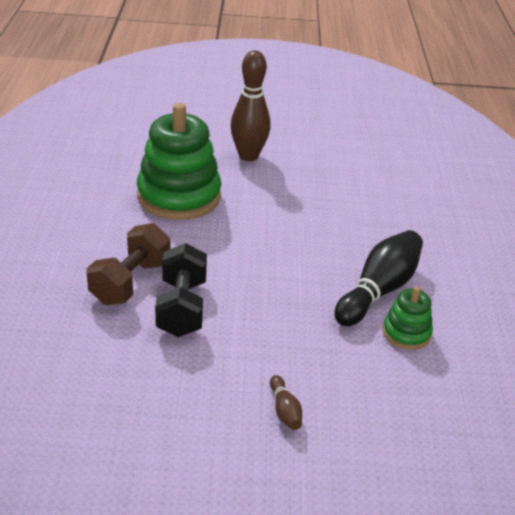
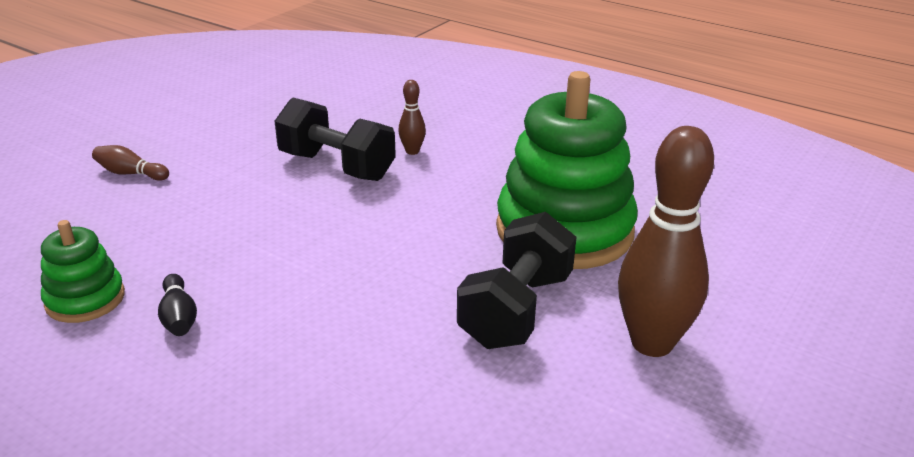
camera: 125 degrees right, 5 degrees down
brown dumbbell [87,223,171,305] -> brown bowling pin [399,80,426,155]
black bowling pin [335,230,423,326] -> black bowling pin [158,274,197,336], size x0.45
none -> black dumbbell [457,212,577,349]

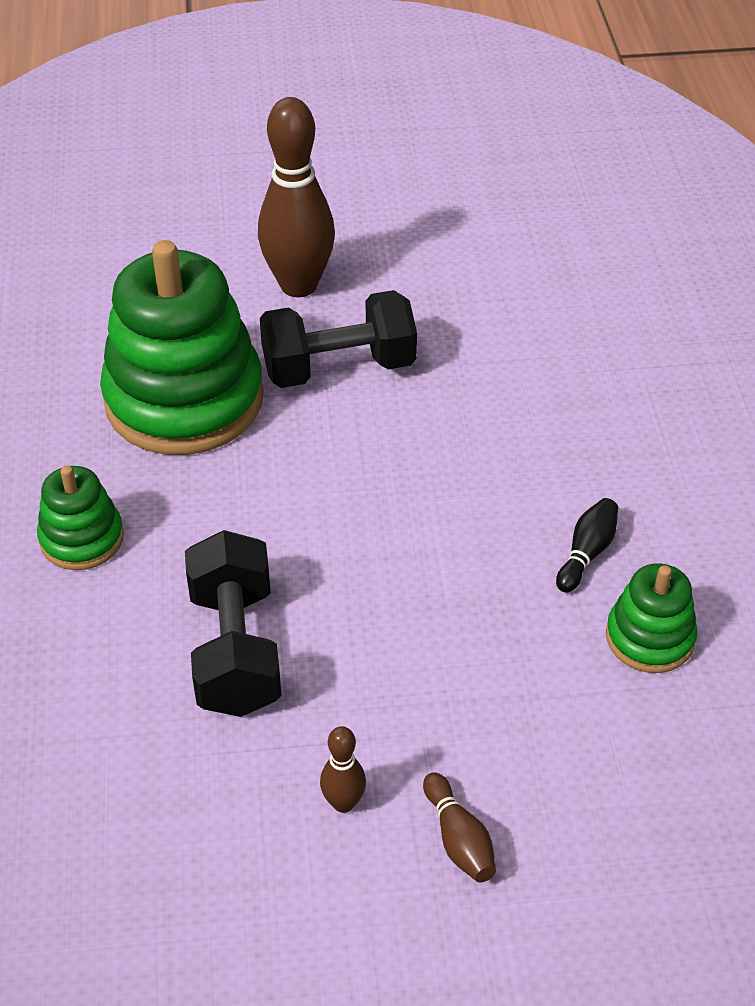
camera: 130 degrees left, 15 degrees up
brown bowling pin [399,80,426,155] -> brown bowling pin moved to [320,726,366,813]
none -> green stacking toy [37,465,124,570]

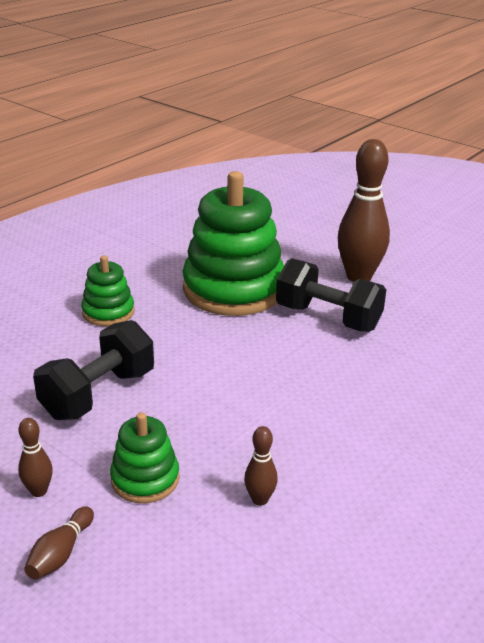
camera: 45 degrees right, 15 degrees down
black bowling pin [556,498,618,592] -> none
green stacking toy [606,563,698,673] -> green stacking toy moved to [110,412,180,503]
none -> brown bowling pin [244,426,278,506]

